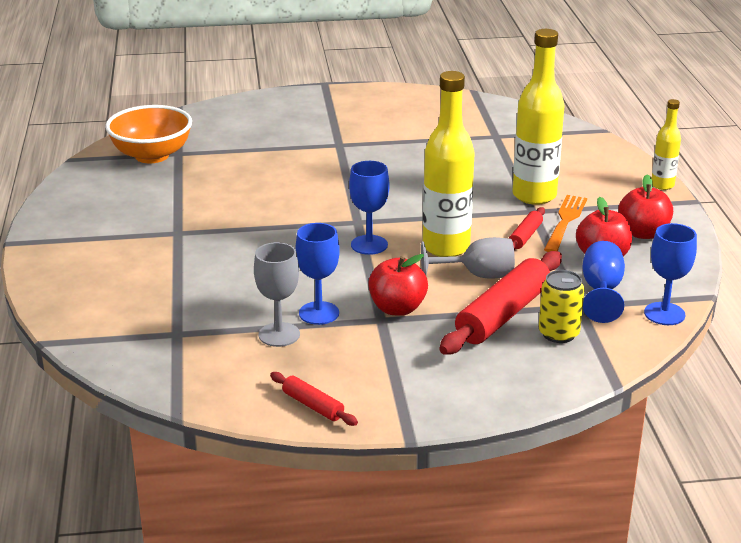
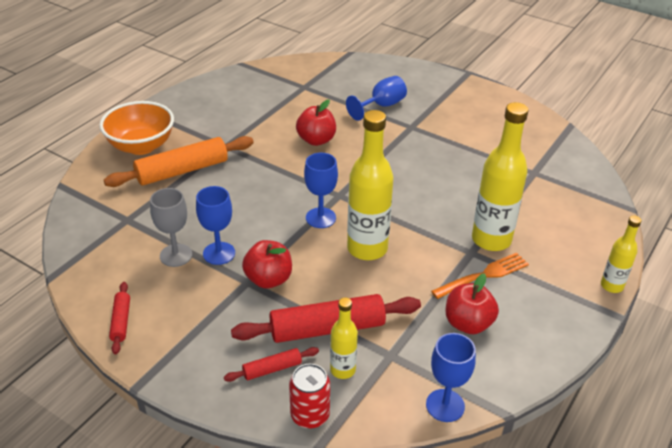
camera: 40 degrees right, 10 degrees up
orange bowl [105,105,192,163] -> orange bowl moved to [99,101,174,155]
grey goblet [421,237,515,279] -> none
red rolling pin [509,207,545,250] -> red rolling pin moved to [224,347,319,382]
yellow can [539,270,585,343] -> yellow bottle [330,297,358,379]
blue goblet [582,241,625,323] -> blue goblet moved to [346,76,407,121]
red apple [618,175,673,239] -> red apple moved to [296,100,336,146]
none -> orange rolling pin [104,136,254,187]
none -> red can [289,364,330,429]

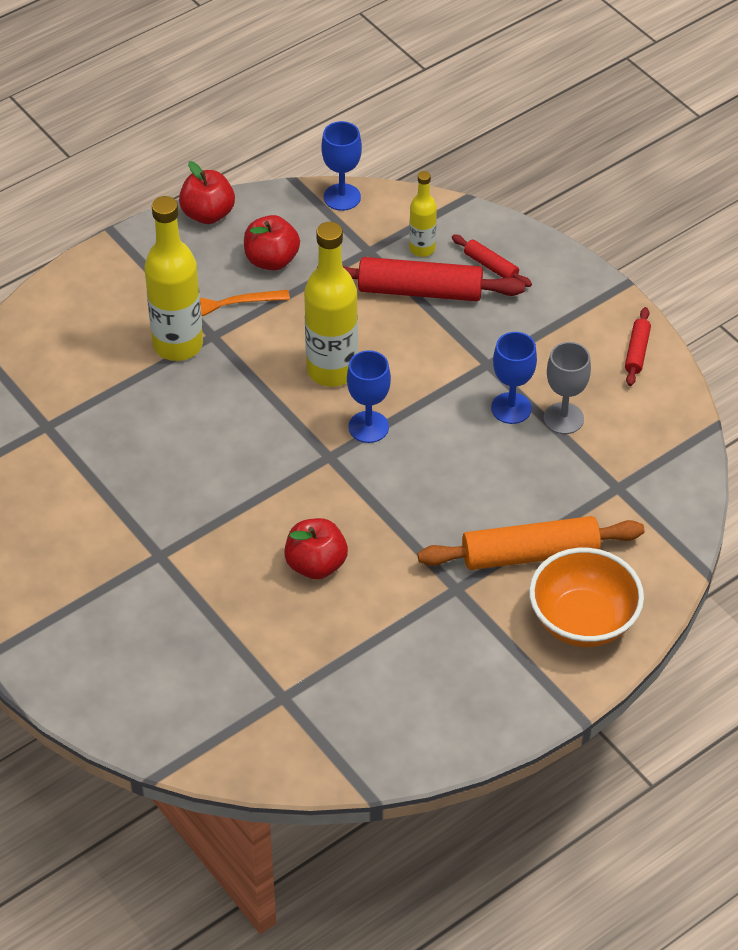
camera: 160 degrees left, 10 degrees up
red rolling pin [224,347,319,382] -> red rolling pin turned 45 degrees clockwise [452,235,532,287]
red apple [242,240,292,289] -> red apple moved to [179,161,235,224]
red can [289,364,330,429] -> none
blue goblet [346,76,407,121] -> none
yellow bottle [601,216,642,293] -> none

